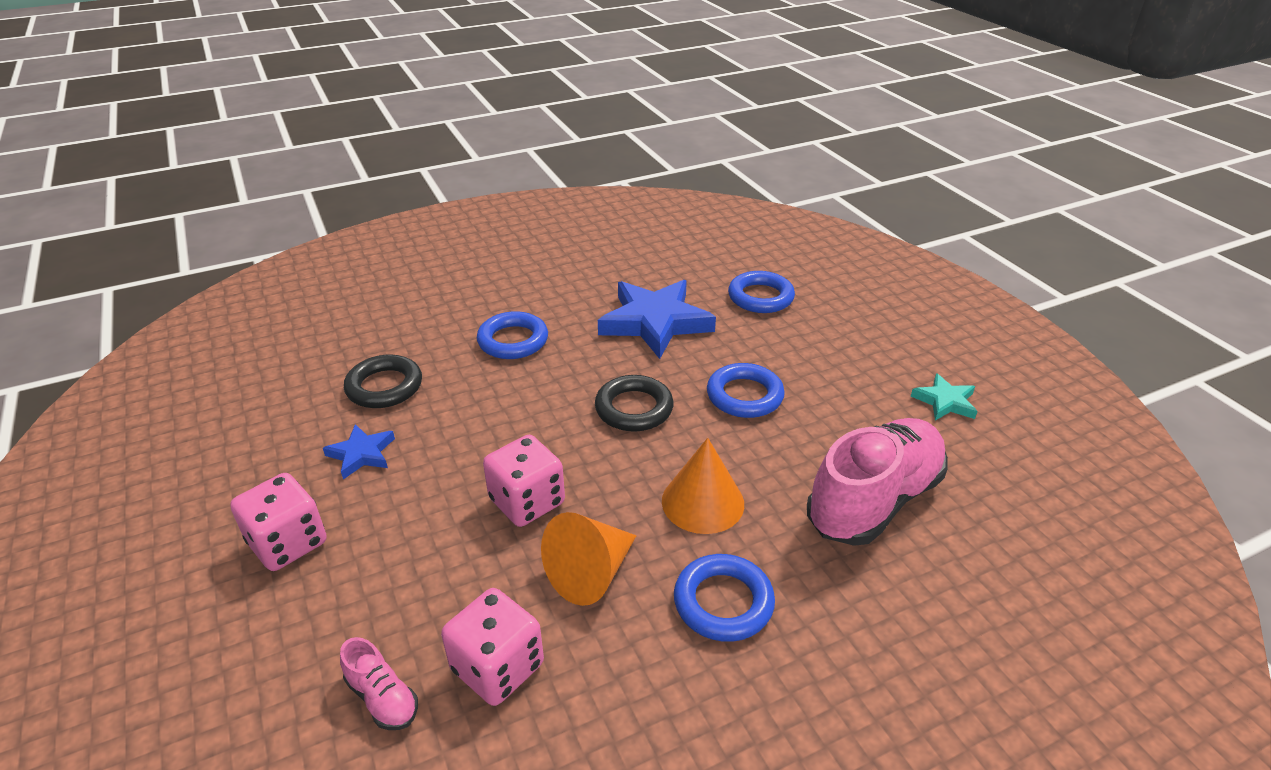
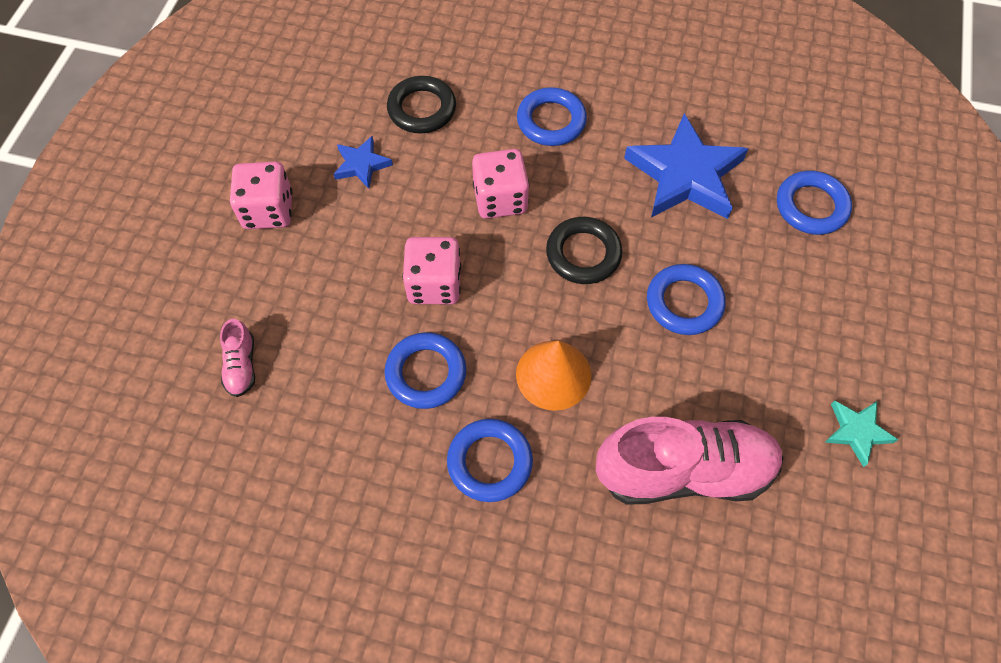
camera: 40 degrees right, 25 degrees up
pink dice [441,588,544,706] -> pink dice moved to [472,149,529,219]
orange cone [541,512,636,606] -> blue ring [384,332,466,409]

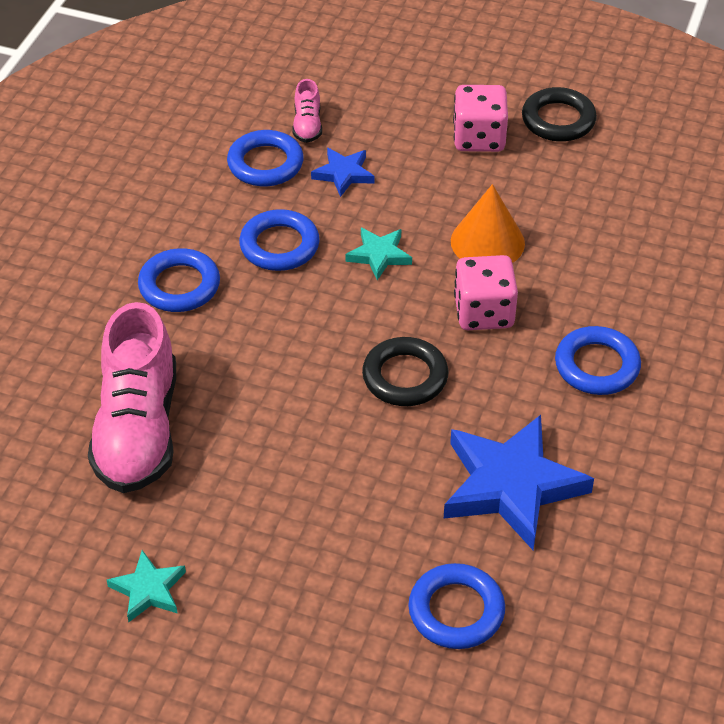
camera: 95 degrees right, 15 degrees down
pink shoe [220,319,255,397] -> pink shoe turned 90 degrees counterclockwise [293,79,322,143]
blue star [334,136,393,189] -> blue star moved to [311,148,375,197]
black ring [387,76,456,133] -> black ring moved to [522,87,597,142]
pink dice [402,237,461,304] -> turquoise star [345,228,412,280]
orange cone [516,341,591,411] -> orange cone moved to [451,184,525,263]
blue ring [647,264,726,335] -> blue ring moved to [227,130,304,186]

